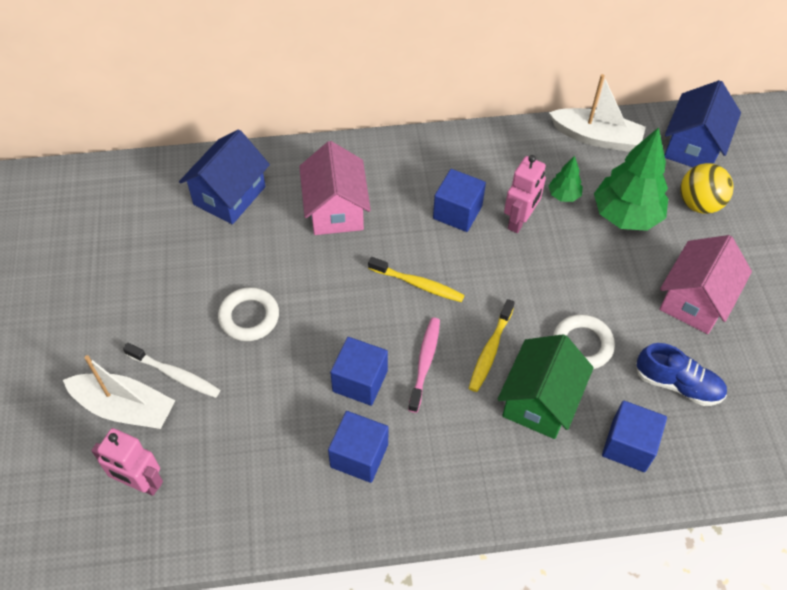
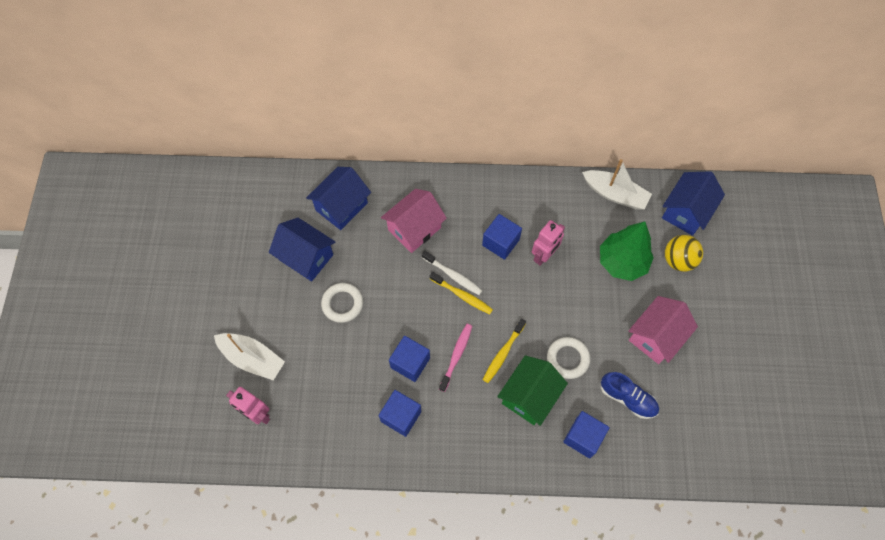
camera: 10 degrees right, 10 degrees up
white toothbrush [123,343,220,398] -> white toothbrush moved to [422,251,482,295]
pink house [299,141,371,235] -> pink house turned 45 degrees clockwise [381,189,447,253]
green tree [549,156,583,202] -> none
none -> blue house [269,218,335,282]

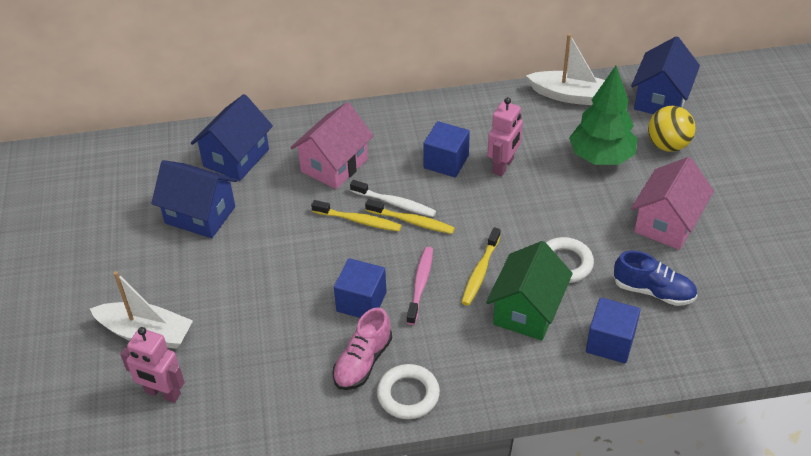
camera: 10 degrees left, 20 degrees down
white ring [321,283,363,323] -> white ring moved to [377,364,440,419]
blue cube [379,390,422,437] -> pink shoe [333,307,392,390]
none -> yellow toothbrush [311,200,402,231]

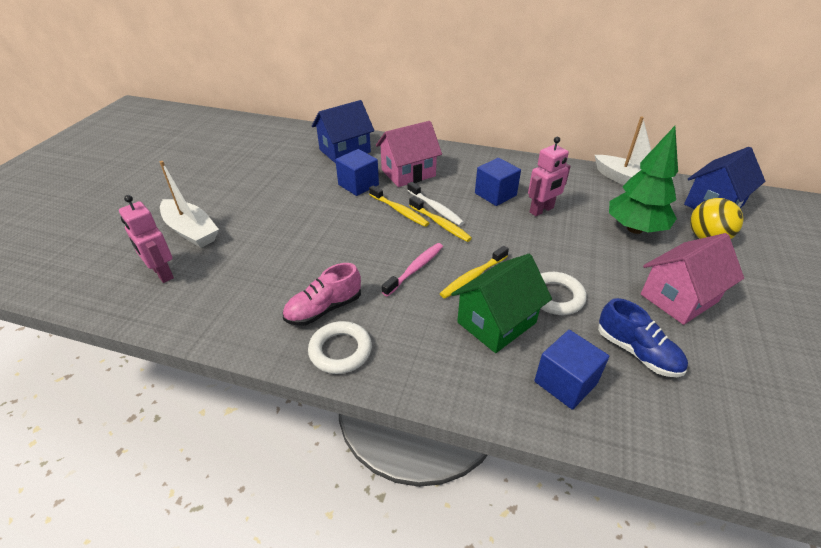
camera: 25 degrees right, 5 degrees down
blue house [151,160,237,238] -> none
blue cube [334,258,387,318] -> blue cube moved to [335,149,379,196]

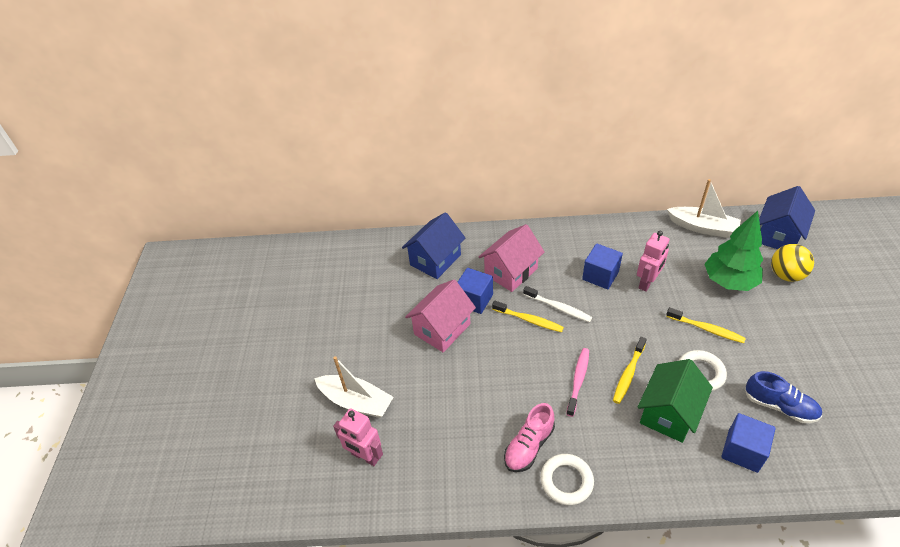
camera: 15 degrees left, 5 degrees up
yellow toothbrush [409,196,472,242] -> yellow toothbrush moved to [666,307,746,343]
pink house [641,233,744,325] -> pink house moved to [405,280,476,352]

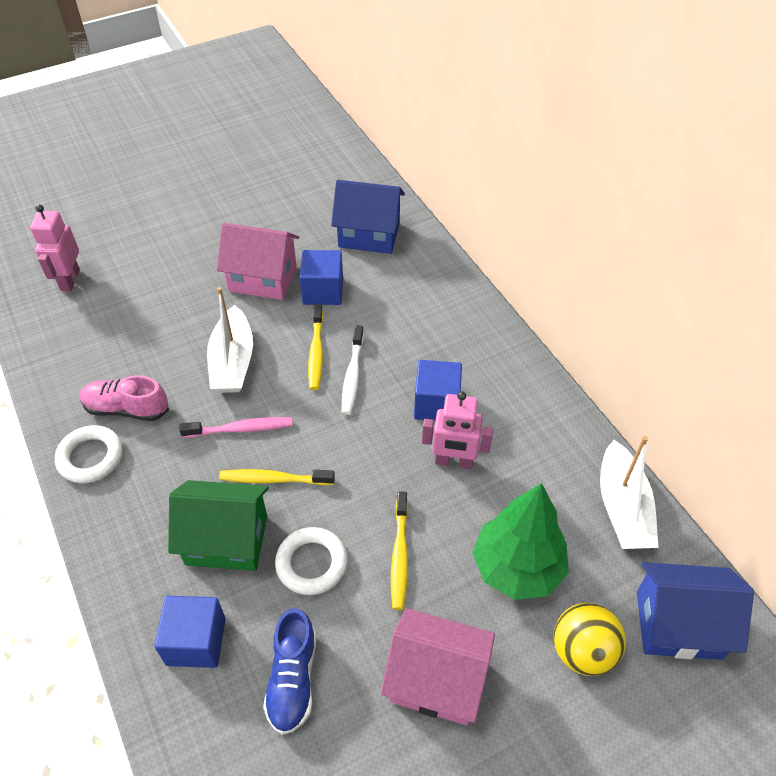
camera: 60 degrees right, 5 degrees up
white boat [314,356,393,418] -> white boat moved to [207,287,253,393]
pink house [479,224,545,292] -> pink house moved to [381,608,495,725]

